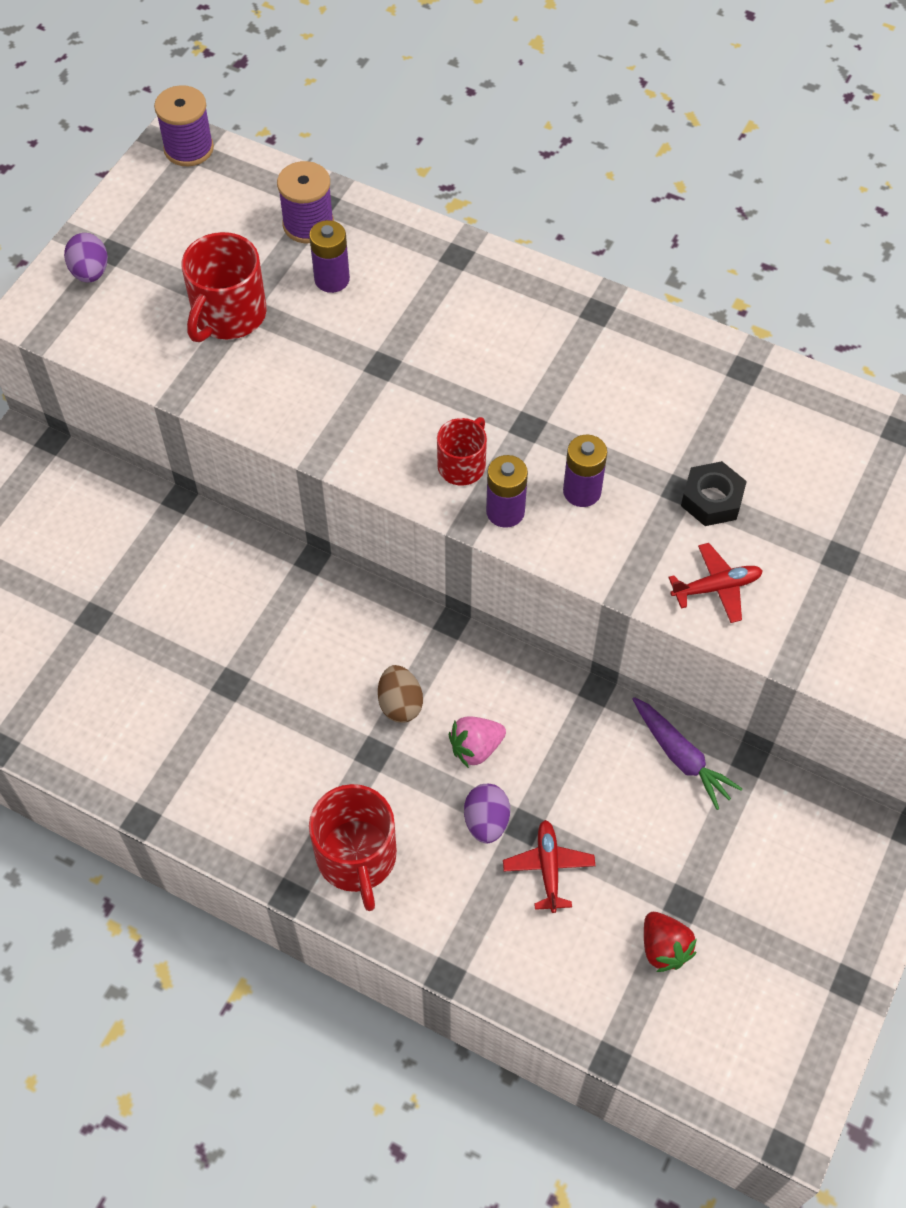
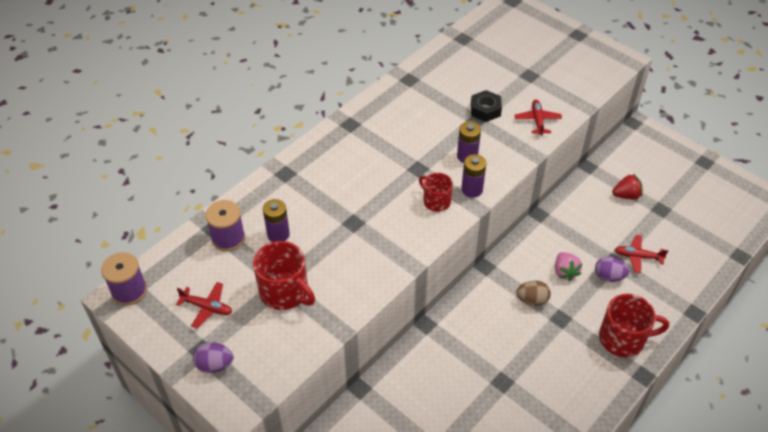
camera: 75 degrees left, 10 degrees down
purple carrot [633,697,742,810] -> none
red strawberry [644,912,697,972] -> red strawberry moved to [612,174,643,200]
none -> red plane [176,282,232,328]

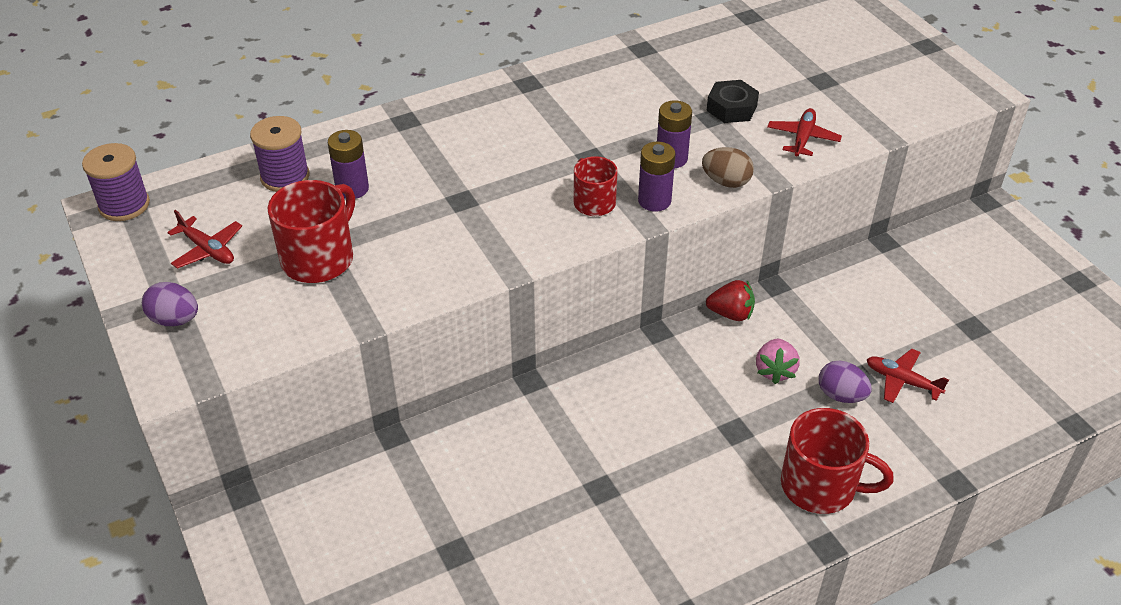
camera: 20 degrees right, 5 degrees down
red mug [253,241,315,310] -> red mug turned 120 degrees counterclockwise [268,180,355,283]
brown egg [517,280,551,306] -> brown egg moved to [702,147,754,188]
red strawberry [612,174,643,200] -> red strawberry moved to [706,280,755,321]

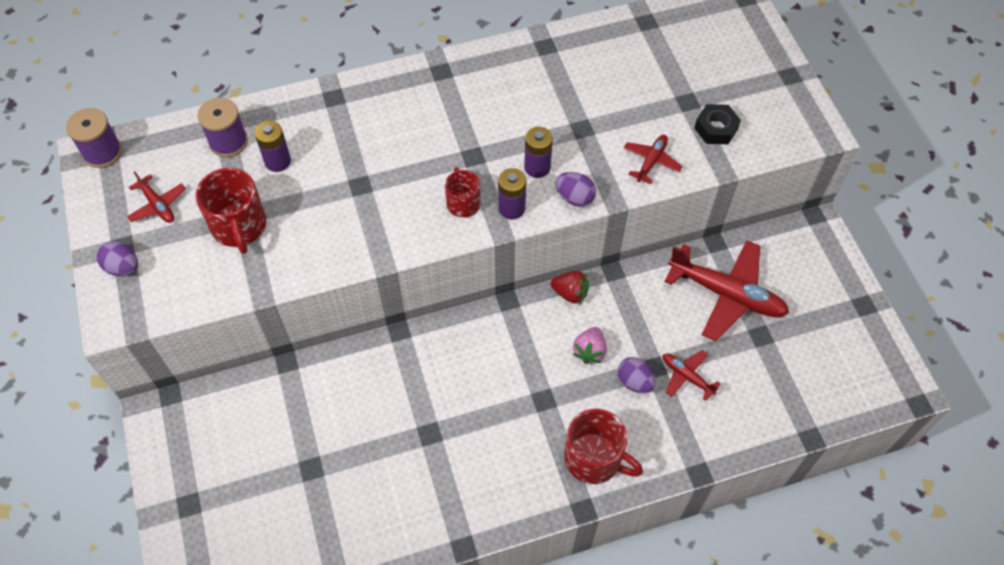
camera: 10 degrees right, 15 degrees up
red mug [268,180,355,283] -> red mug turned 120 degrees clockwise [195,168,267,254]
brown egg [702,147,754,188] -> purple egg [556,172,596,207]
black nut [706,80,759,123] -> black nut moved to [694,104,741,144]
none -> red plane [664,240,789,341]

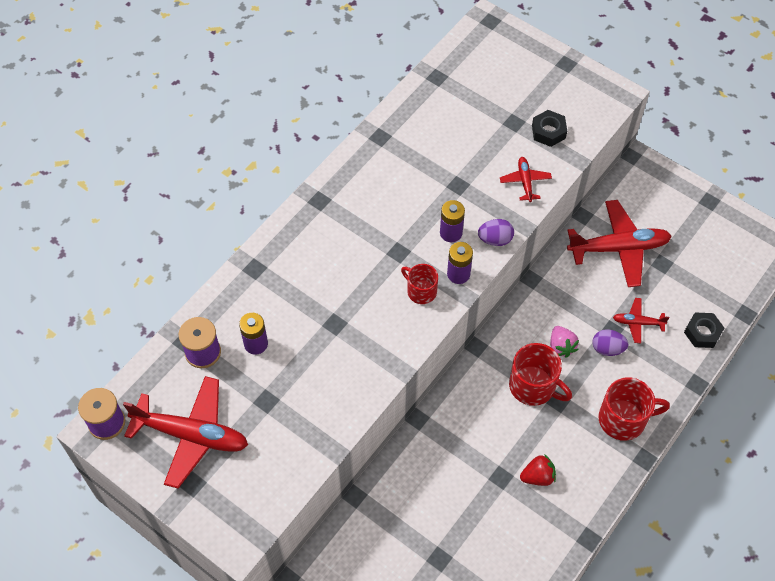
camera: 35 degrees left, 0 degrees up
purple egg [97,241,138,276] -> none
red plane [127,171,186,223] -> red plane [123,376,248,489], size x2.05
red mug [195,168,267,254] -> red mug moved to [509,343,572,406]
red strawberry [550,270,589,304] -> red strawberry moved to [520,454,556,486]
none -> black nut [684,312,724,348]

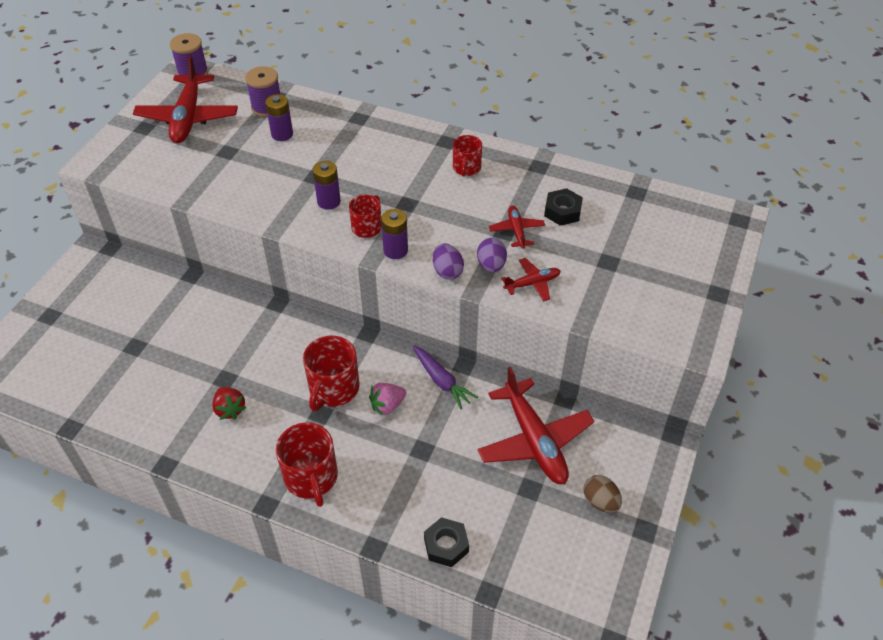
camera: 75 degrees right, 10 degrees down
purple battery [440,200,465,242] -> purple battery moved to [313,161,341,210]
black nut [532,110,567,147] -> black nut moved to [544,188,583,226]
purple egg [592,329,628,356] -> purple egg moved to [477,238,507,272]
red plane [613,298,669,344] -> red plane moved to [489,206,545,249]
none -> purple carrot [413,345,478,409]
none -> red mug [453,135,482,177]
none -> brown egg [584,475,622,513]

